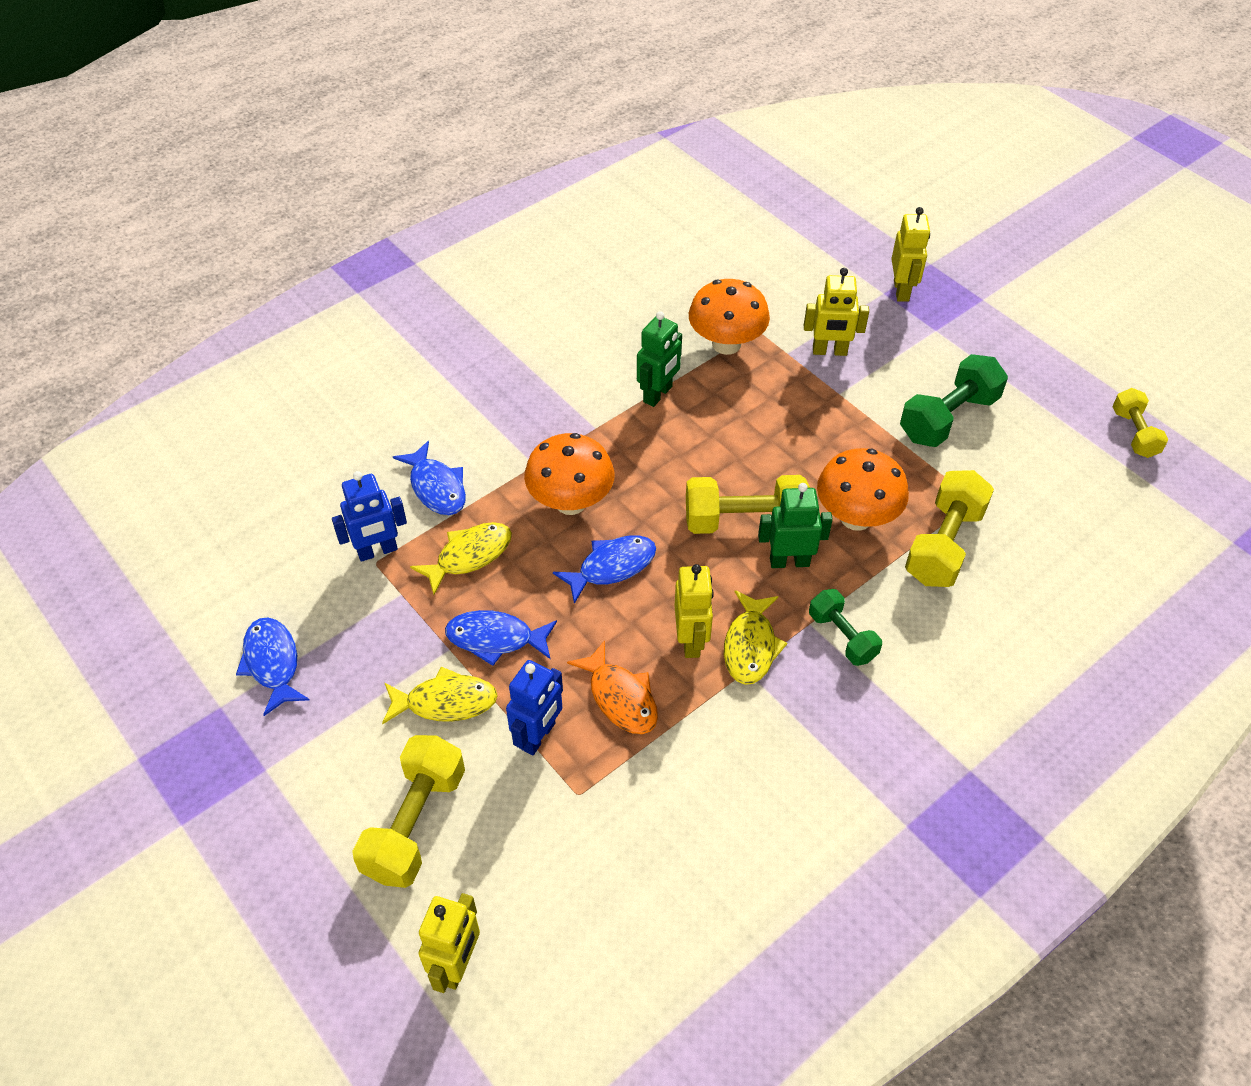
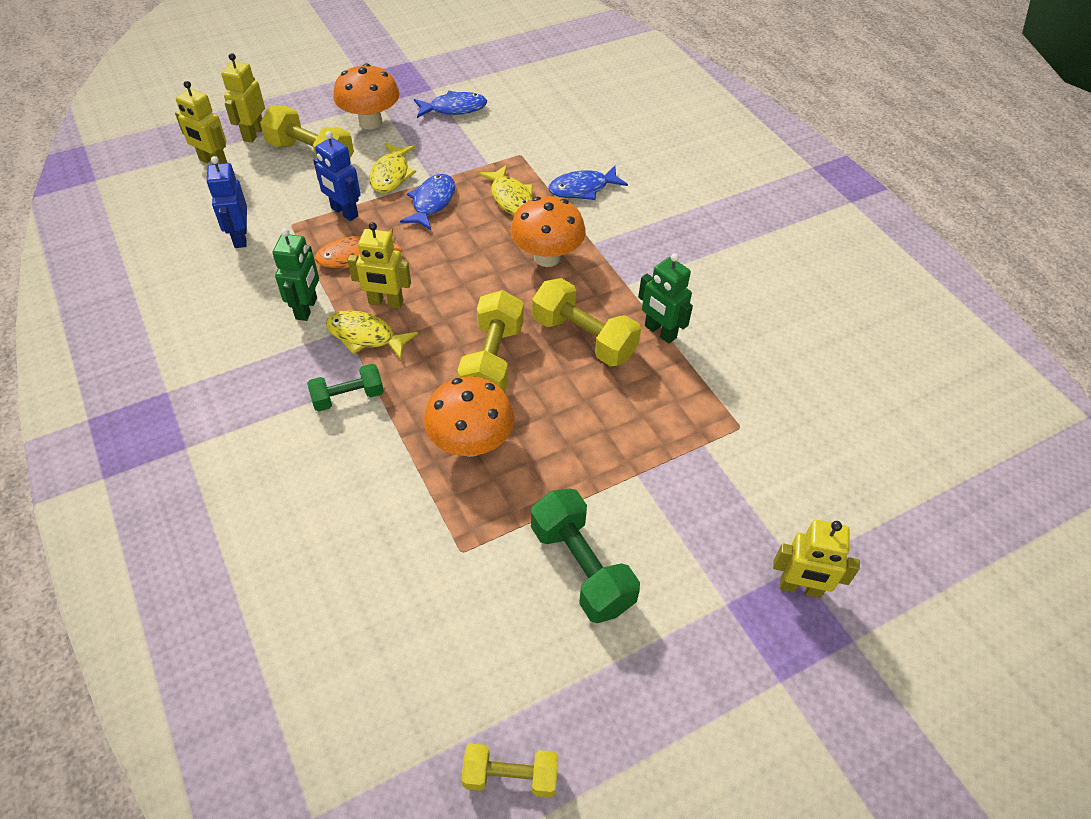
camera: 100 degrees right, 0 degrees up
blue robot [332,471,407,562] -> blue robot moved to [207,156,247,248]
blue fish [553,535,656,604] -> none
orange mushroom [689,279,770,355] -> orange mushroom moved to [333,63,400,129]
green robot [758,483,833,568] -> green robot moved to [273,228,319,321]
yellow robot [804,268,869,356] -> yellow robot moved to [221,53,265,143]
yellow dumbbell [905,470,994,587] -> yellow dumbbell moved to [532,278,641,366]

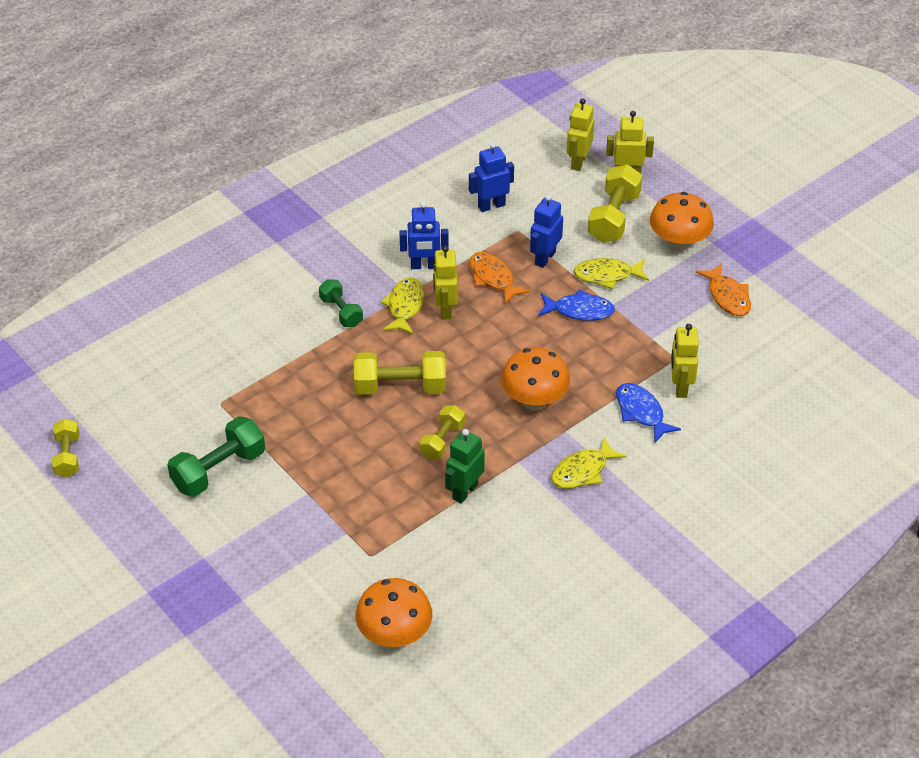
camera: 80 degrees right, 5 degrees down
green robot [273,228,319,321] -> blue robot [399,202,449,269]
blue fish [414,91,487,118] -> orange fish [695,263,751,316]
orange mushroom [424,376,514,457] -> orange mushroom moved to [355,578,432,647]
yellow fish [478,165,533,215] -> yellow fish moved to [551,437,627,489]
yellow dumbbell [532,278,641,366] -> yellow dumbbell [420,405,465,459], size x0.62
yellow robot [773,520,860,598] -> yellow robot moved to [671,324,699,398]

